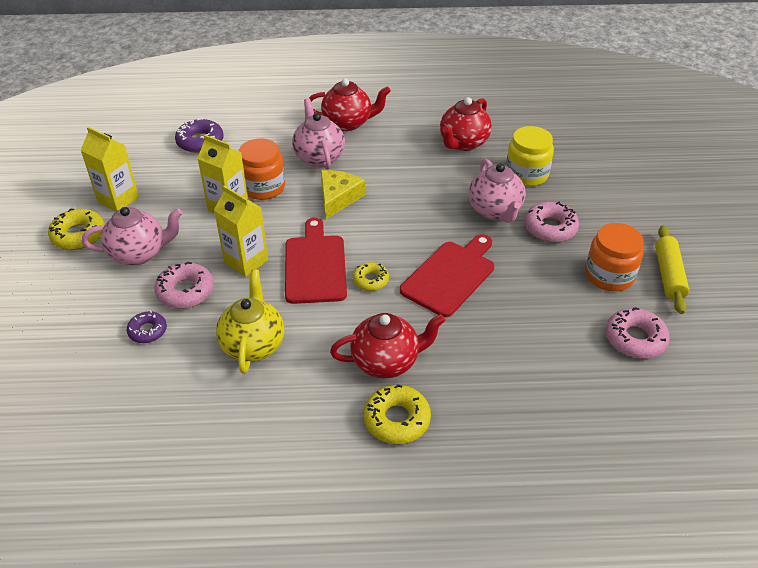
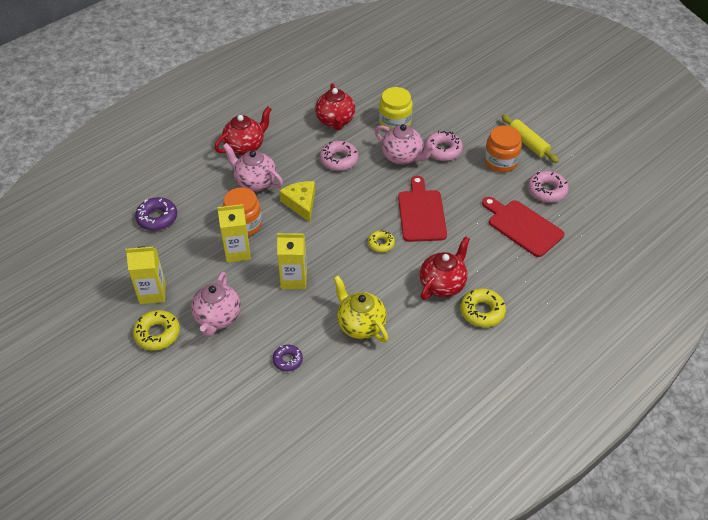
camera: 40 degrees left, 5 degrees up
pink teapot [82,207,183,266] -> pink teapot turned 150 degrees clockwise [191,272,241,337]
pink donut [154,262,214,308] -> pink donut moved to [320,141,358,171]
red cutting board [285,218,347,304] -> red cutting board moved to [482,197,565,257]

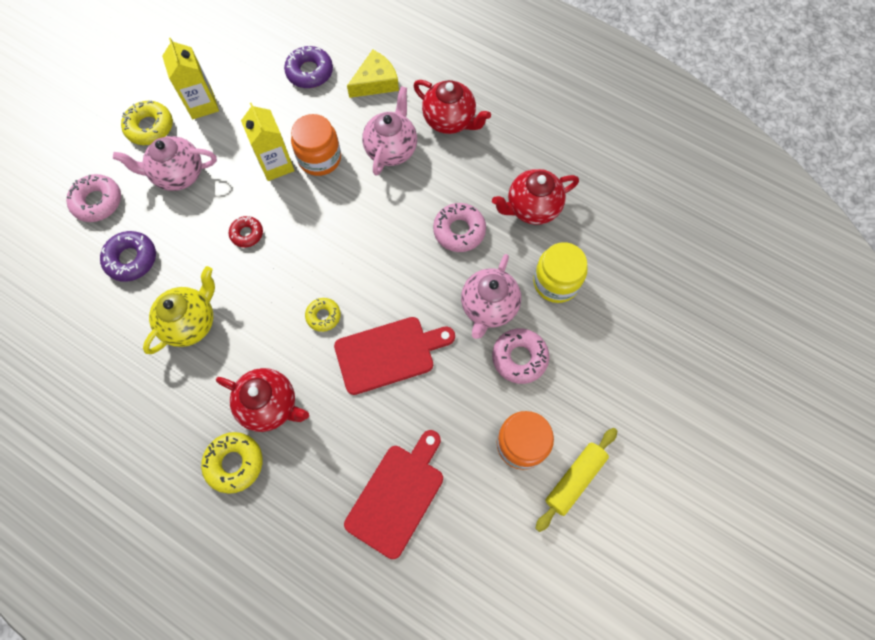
camera: 75 degrees right, 20 degrees up
purple donut [272,345,303,371] -> purple donut [100,231,156,282], size x1.57
yellow carton [277,233,307,289] -> red donut [229,216,263,247]
yellow cheese [279,181,315,222] -> yellow cheese moved to [347,50,399,98]
pink donut [528,171,569,203] -> pink donut moved to [66,174,121,222]

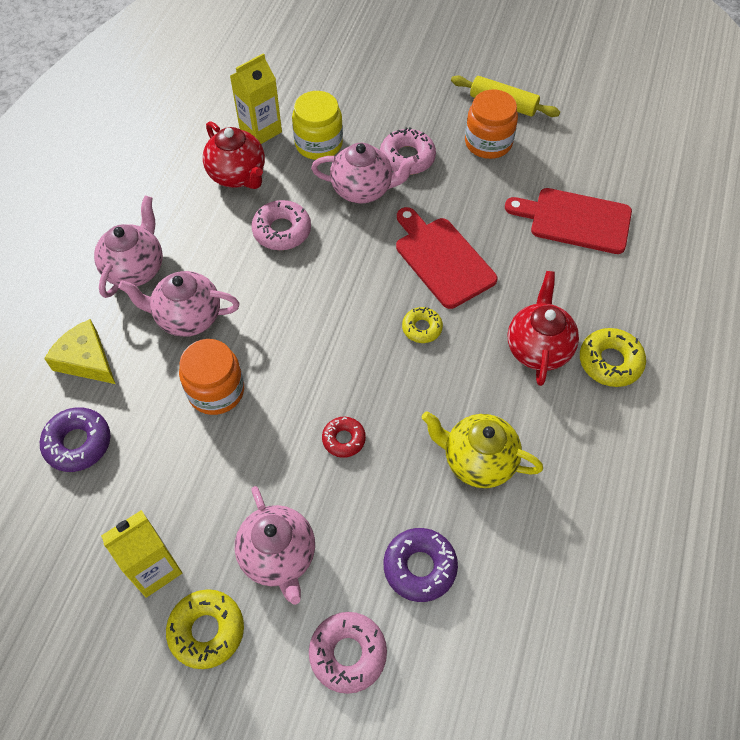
camera: 105 degrees left, 10 degrees down
yellow carton [241,103,295,181] -> yellow carton moved to [230,53,282,144]
red teapot [414,80,491,134] -> pink teapot [94,196,163,298]

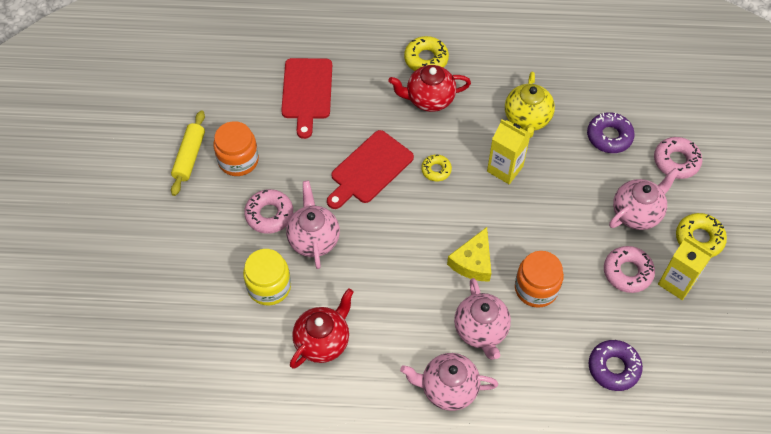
camera: 105 degrees left, 0 degrees up
yellow cheese [44,319,115,384] -> yellow cheese moved to [447,227,491,282]
yellow carton [230,53,282,144] -> yellow carton moved to [487,119,531,184]
pink donut [252,200,311,250] -> pink donut moved to [604,246,655,293]
red donut [322,417,366,458] -> none

